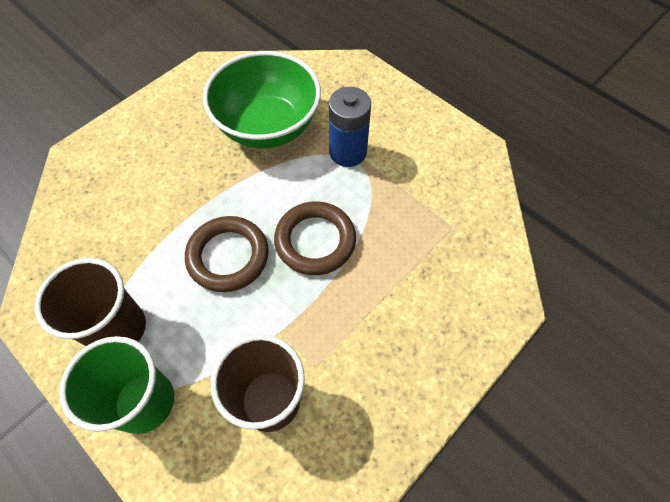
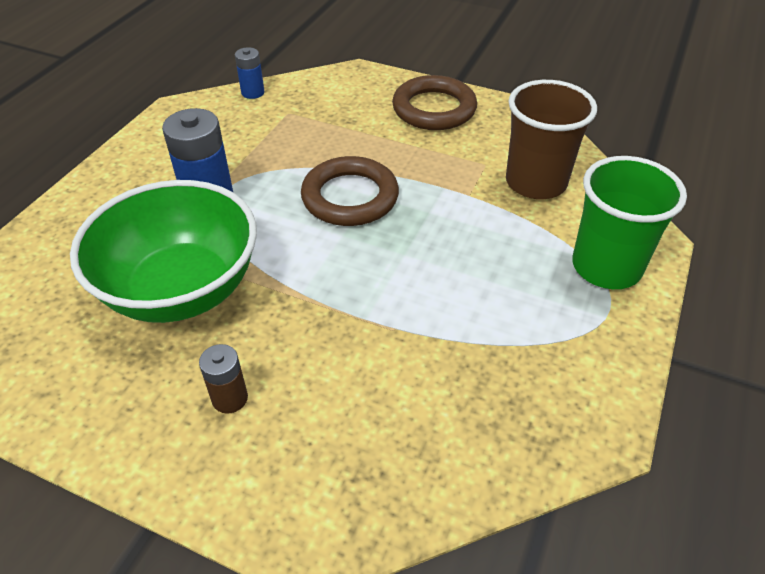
camera: 110 degrees left, 15 degrees down
brown cup [35,258,146,346] -> none
brown ring [185,216,269,292] -> brown ring moved to [392,75,477,130]
none -> brown battery [199,344,248,414]
none -> blue battery [235,47,264,99]

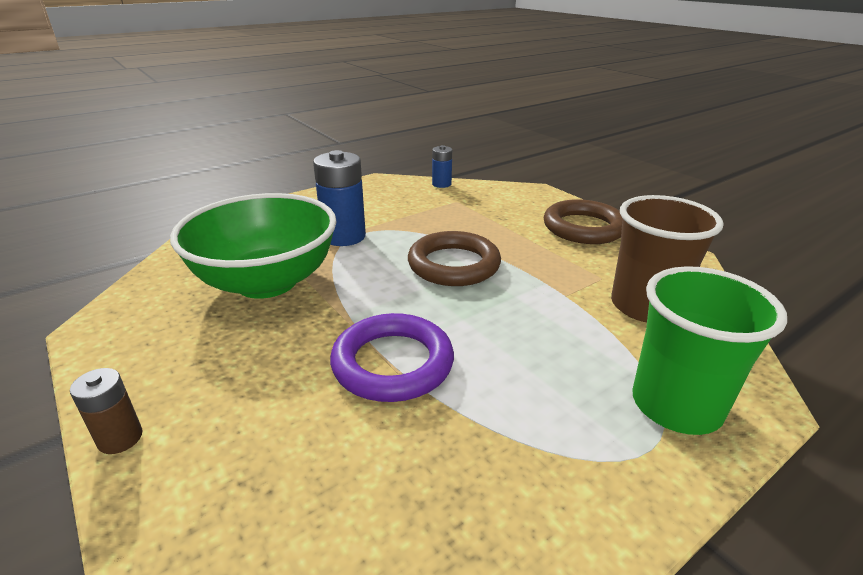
camera: 30 degrees right, 15 degrees down
brown battery [199,344,248,414] -> brown battery moved to [70,368,143,454]
none -> purple ring [330,313,454,402]

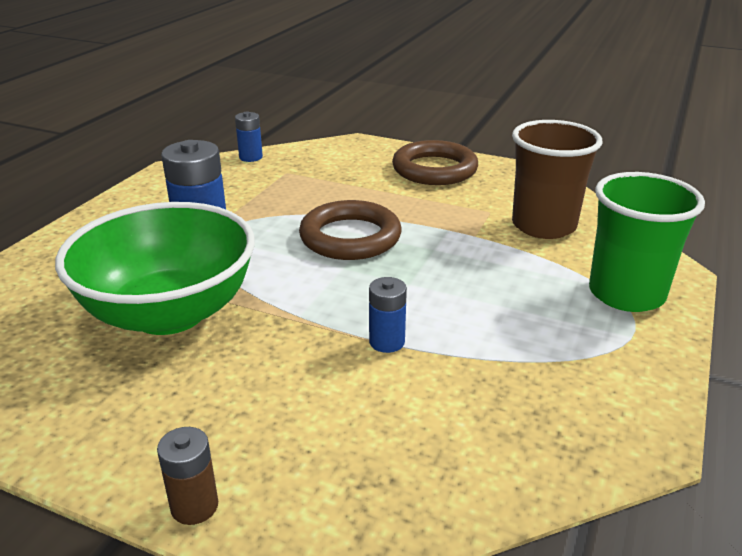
camera: 30 degrees left, 0 degrees up
purple ring [330,313,454,402] -> blue battery [369,277,407,353]

